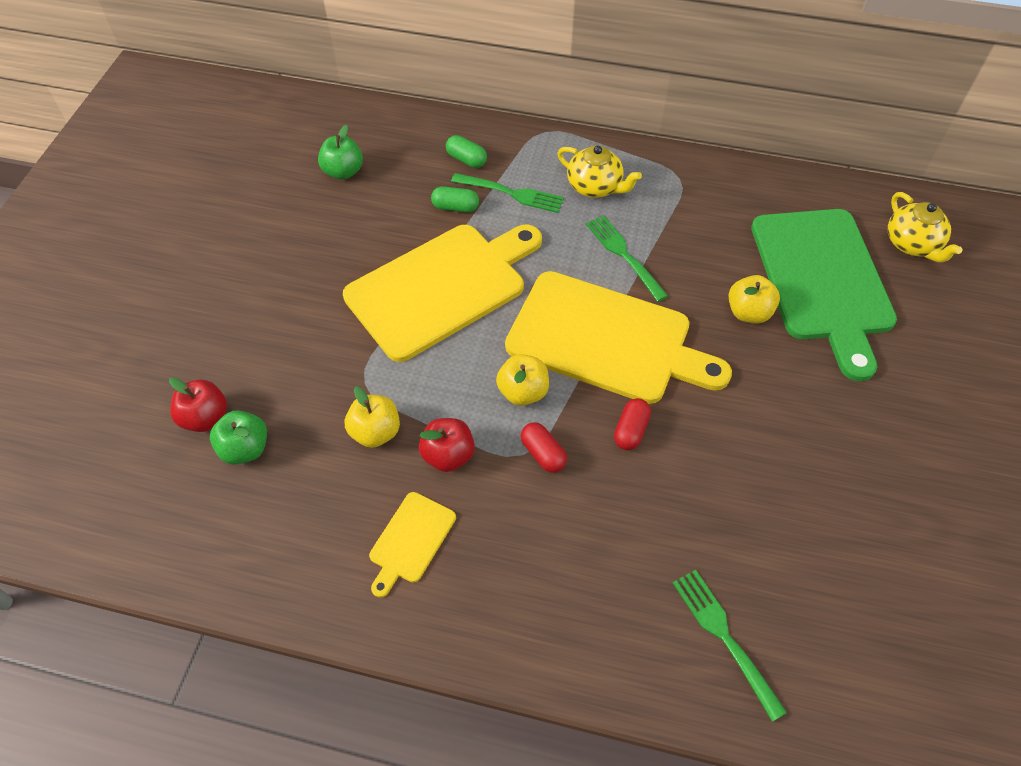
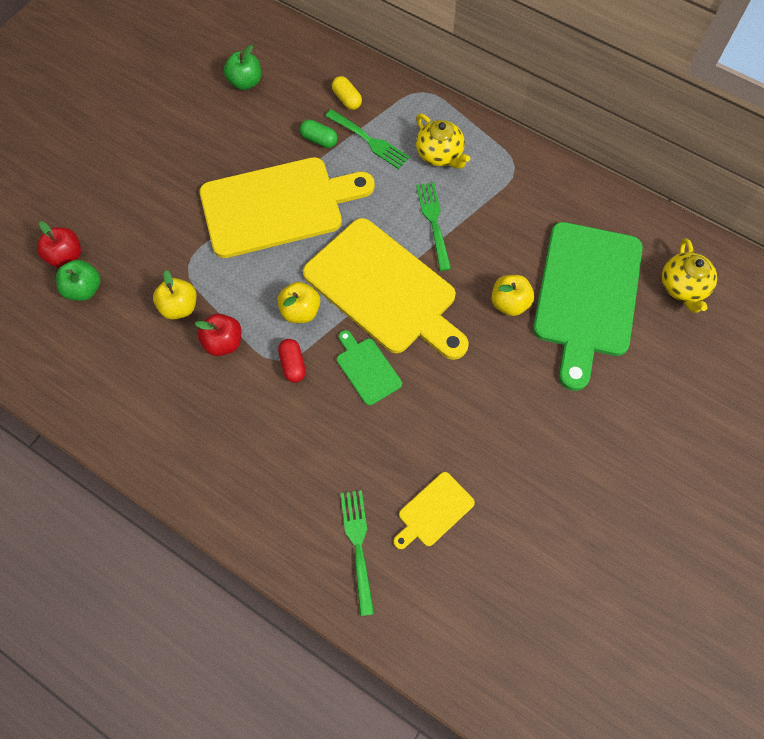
camera: 20 degrees right, 10 degrees up
yellow cutting board [369,492,456,598] -> yellow cutting board moved to [393,472,475,549]
green capsule [446,135,487,168] -> yellow capsule [332,76,362,110]
red capsule [614,398,651,450] -> green cutting board [337,330,402,406]

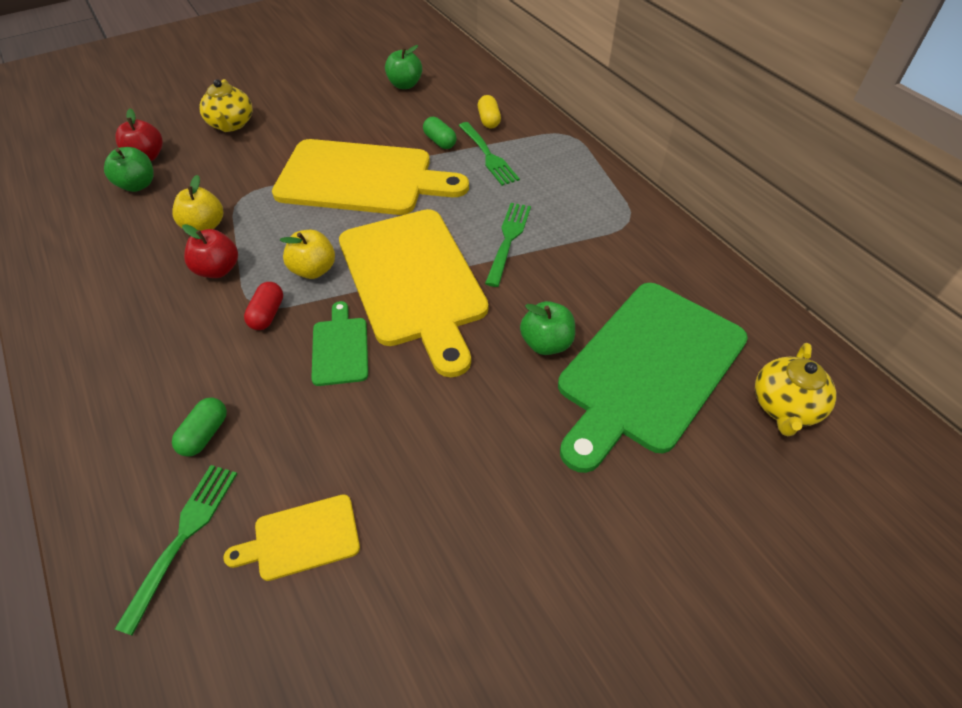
camera: 25 degrees right, 15 degrees down
yellow teapot [416,114,470,169] -> yellow teapot moved to [199,79,253,132]
yellow apple [492,275,535,316] -> green apple [520,301,575,355]
none -> green capsule [172,398,227,457]

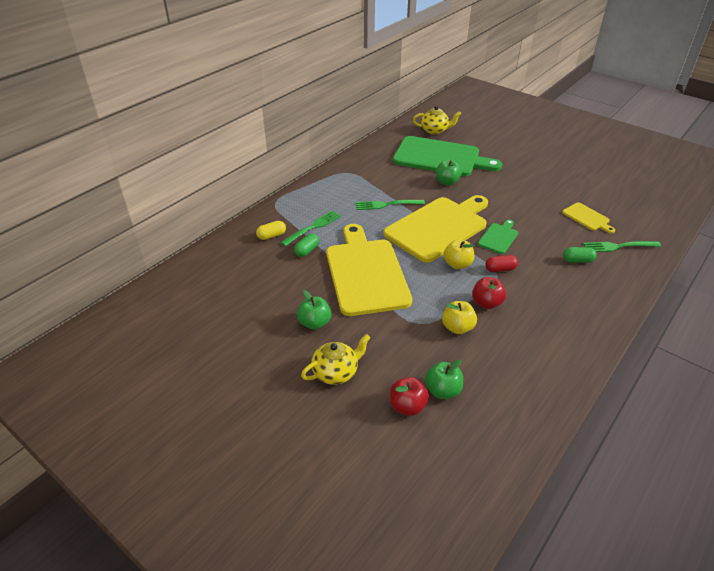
camera: 110 degrees left, 10 degrees down
green cutting board [311,301,368,386] -> green cutting board turned 150 degrees clockwise [478,220,518,254]
green apple [385,45,422,89] -> green apple moved to [297,290,331,330]

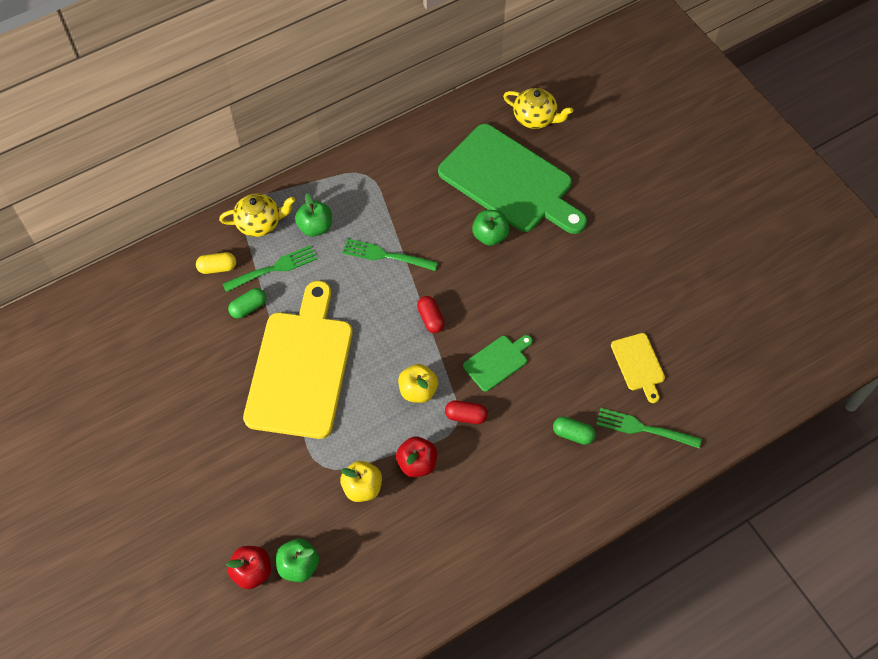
camera: 20 degrees right, 20 degrees up
green apple [297,290,331,330] -> green apple moved to [295,193,332,237]
yellow teapot [301,334,370,385] -> yellow teapot moved to [219,193,295,237]
yellow cutting board [384,195,488,263] -> red capsule [417,296,445,333]

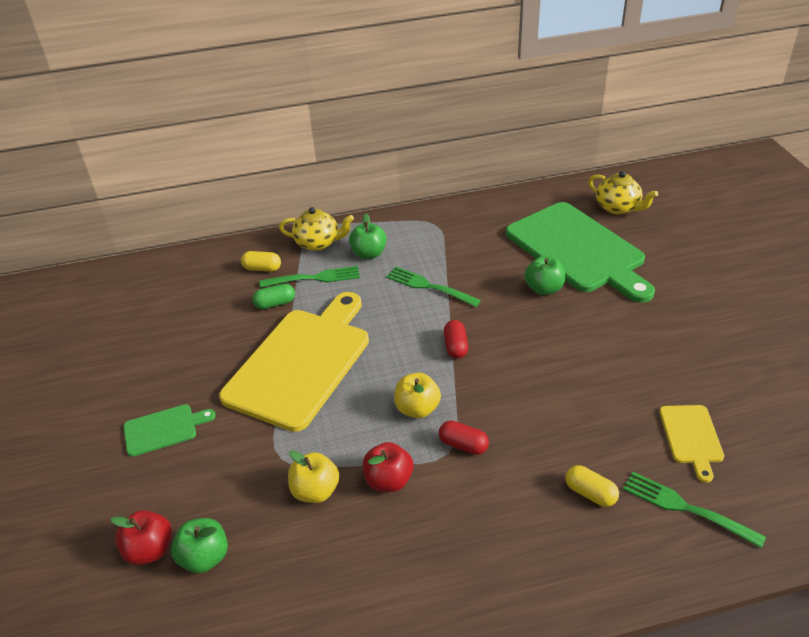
camera: 20 degrees right, 20 degrees down
green cutting board [463,335,533,392] -> green cutting board moved to [123,404,216,457]
green capsule [553,417,596,445] -> yellow capsule [566,465,619,507]

